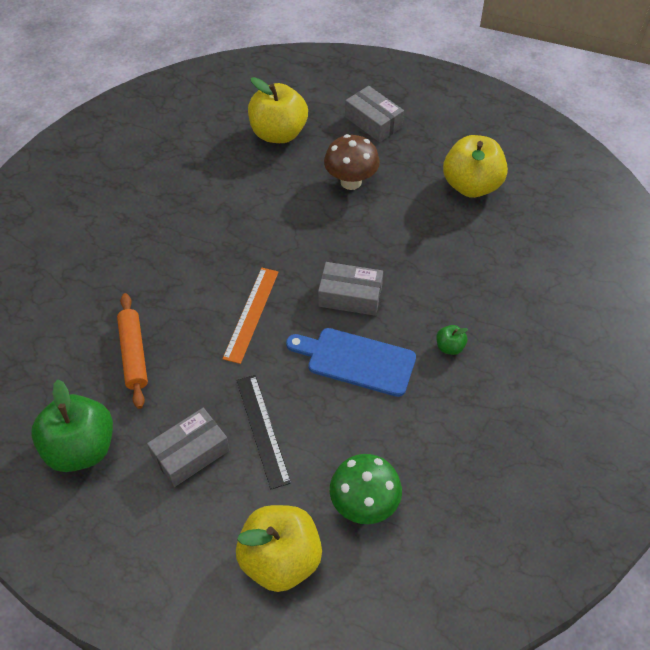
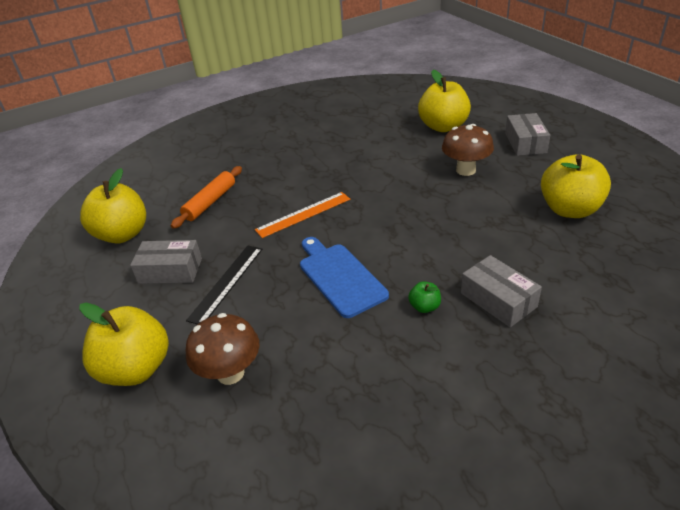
camera: 45 degrees right, 15 degrees down
green apple [31,380,113,472] -> yellow apple [80,168,146,244]
grey box [318,262,383,316] -> grey box moved to [461,255,542,327]
green mushroom [330,454,402,524] -> brown mushroom [186,313,259,385]

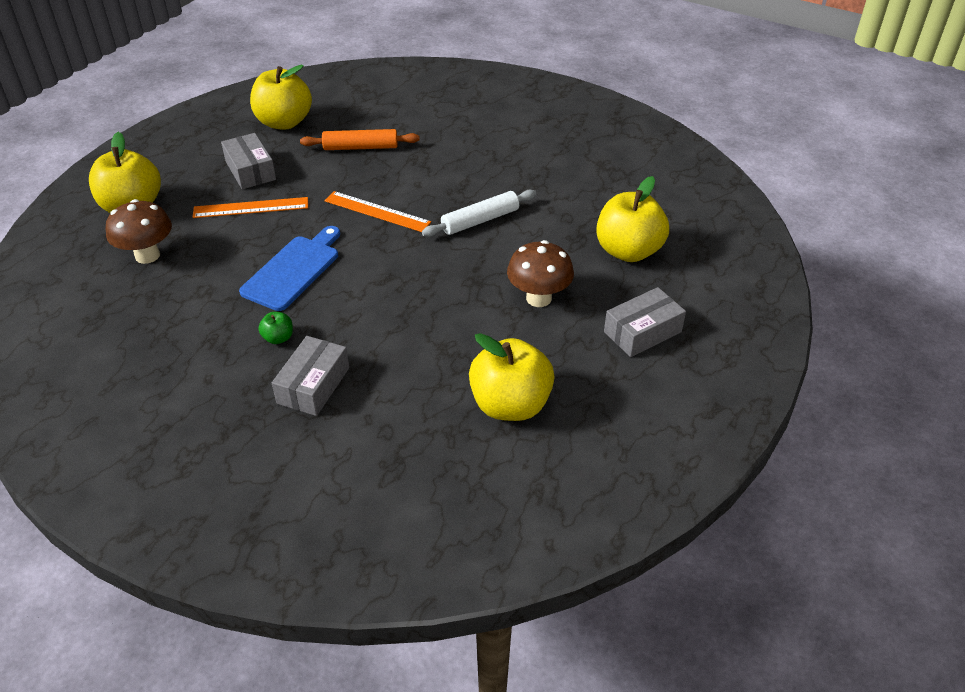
camera: 55 degrees right, 5 degrees up
black ruler [186,245,262,325] -> orange ruler [193,197,308,218]
none -> white rolling pin [422,189,536,237]

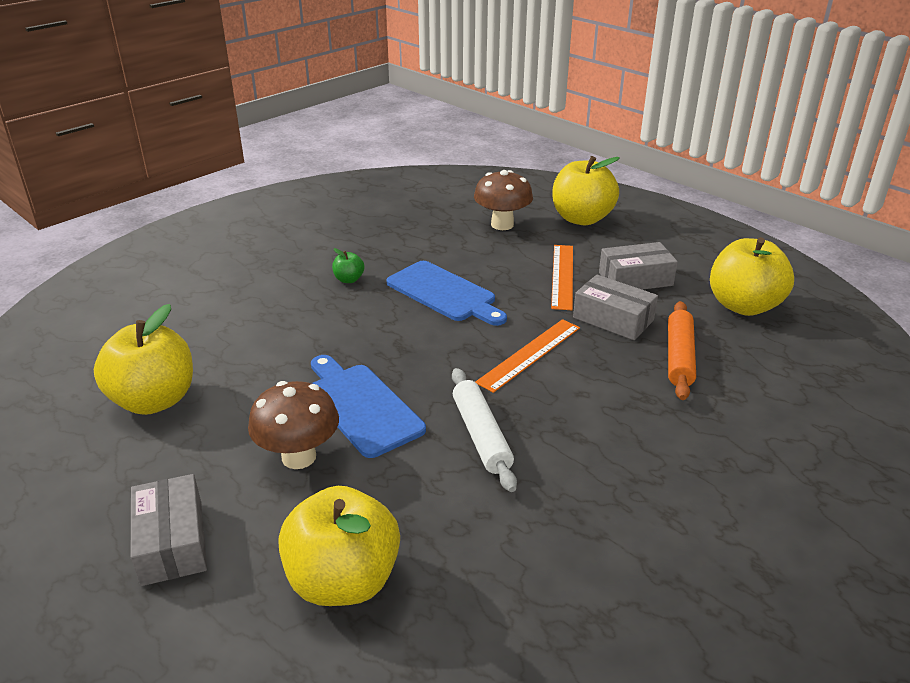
camera: 105 degrees right, 10 degrees down
grey box [272,336,349,416] -> grey box moved to [573,274,658,340]
none -> blue cutting board [311,355,426,458]

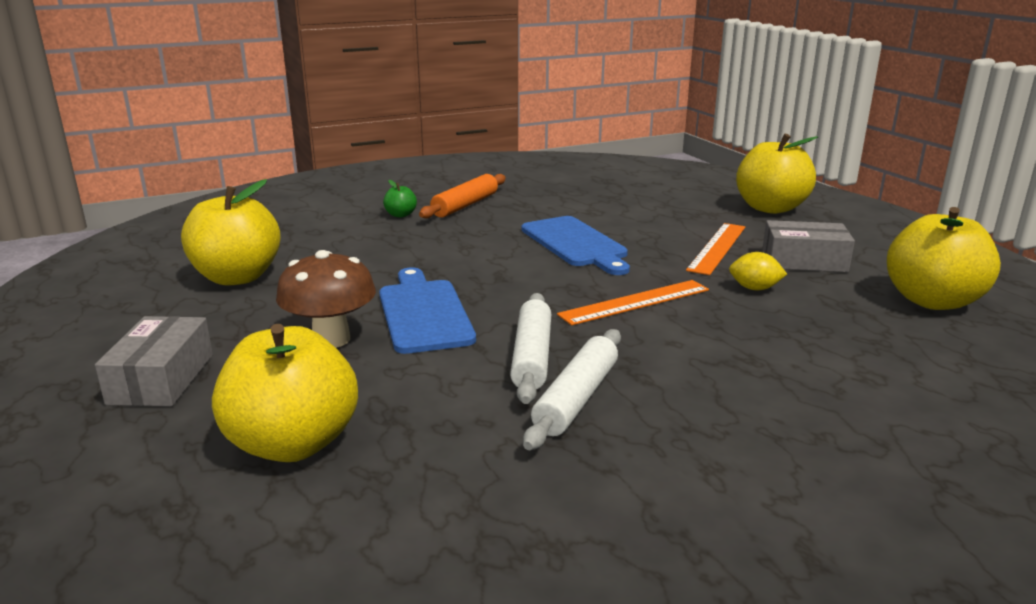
camera: 20 degrees right, 10 degrees down
green apple [332,248,364,283] -> green apple moved to [383,180,417,218]
brown mushroom [474,170,533,230] -> none
grey box [573,274,658,340] -> yellow lemon [729,252,787,290]
orange rolling pin [668,301,696,400] -> orange rolling pin moved to [419,174,506,219]
none -> white rolling pin [523,329,621,450]

